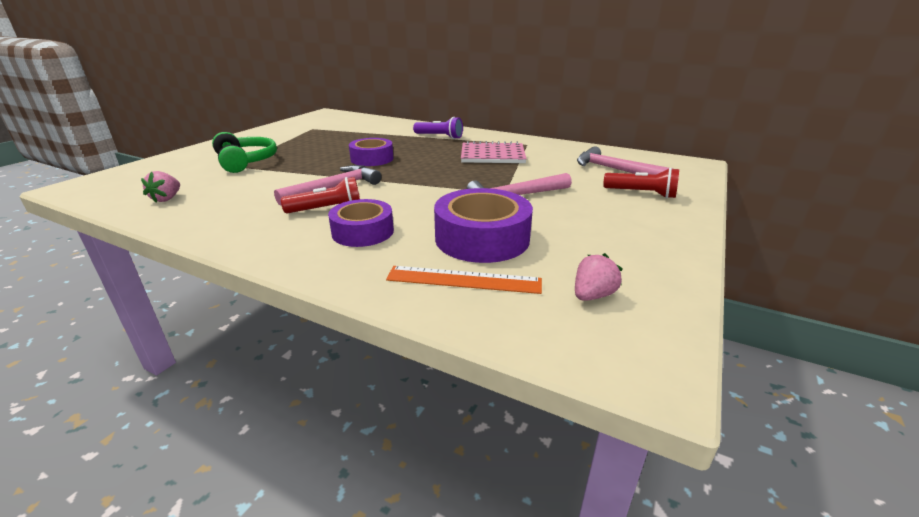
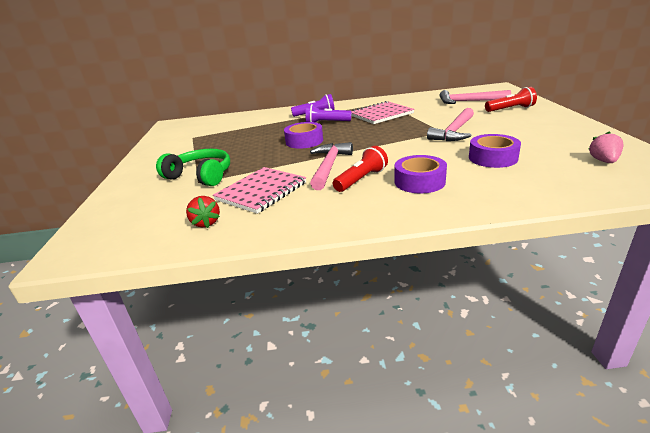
camera: 30 degrees left, 0 degrees up
pink strawberry [141,171,180,202] -> red strawberry [186,196,220,228]
orange ruler [386,266,542,294] -> none
purple tape [434,188,533,263] -> purple tape [469,134,521,168], size x0.66
none -> pink notebook [213,167,306,214]
none -> purple flashlight [305,104,351,122]

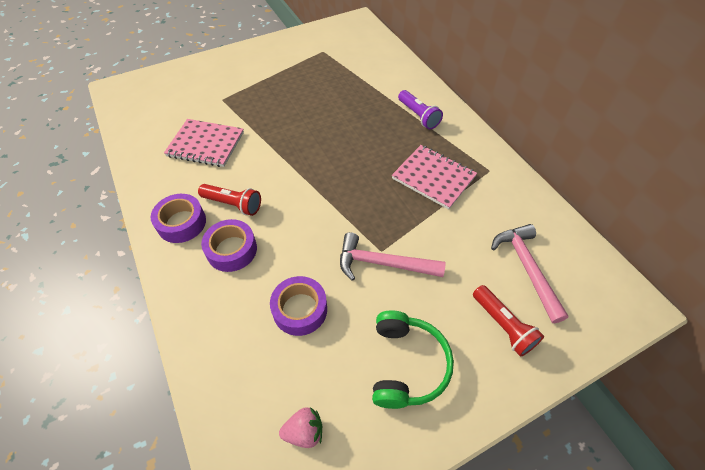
camera: 65 degrees right, 25 degrees up
green headphones [156,149,230,186] -> green headphones moved to [372,310,454,409]
red strawberry [186,196,220,228] -> none
purple tape [284,122,323,149] -> purple tape moved to [150,194,206,243]
purple flashlight [305,104,351,122] -> none
pink hammer [310,142,353,190] -> none

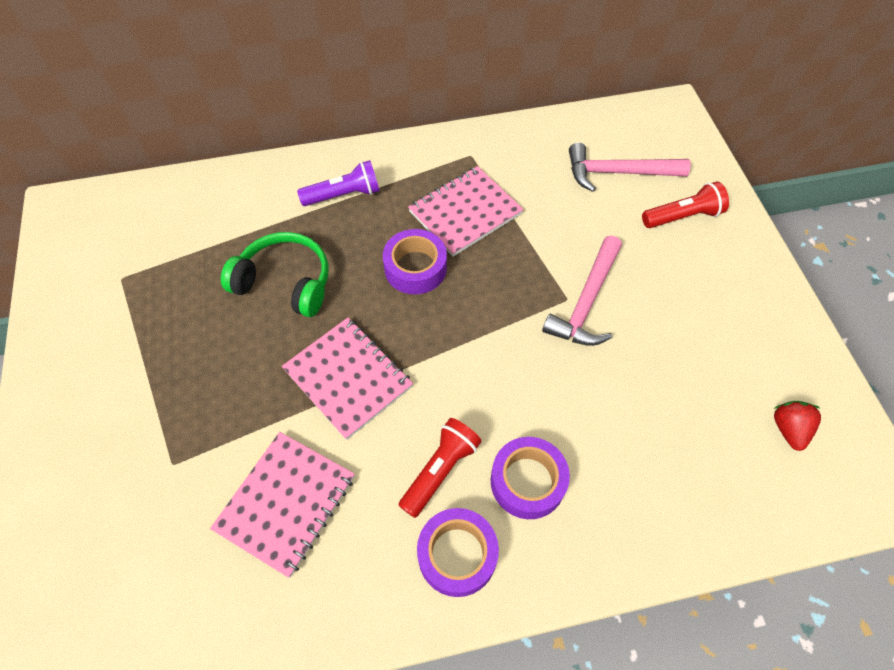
camera: 75 degrees left, 5 degrees up
purple tape [270,276,327,336] -> purple tape moved to [383,229,447,294]
pink strawberry [279,407,322,448] -> red strawberry [774,401,821,451]
green headphones [372,310,454,409] -> green headphones moved to [221,232,329,317]
none -> pink notebook [282,318,413,440]

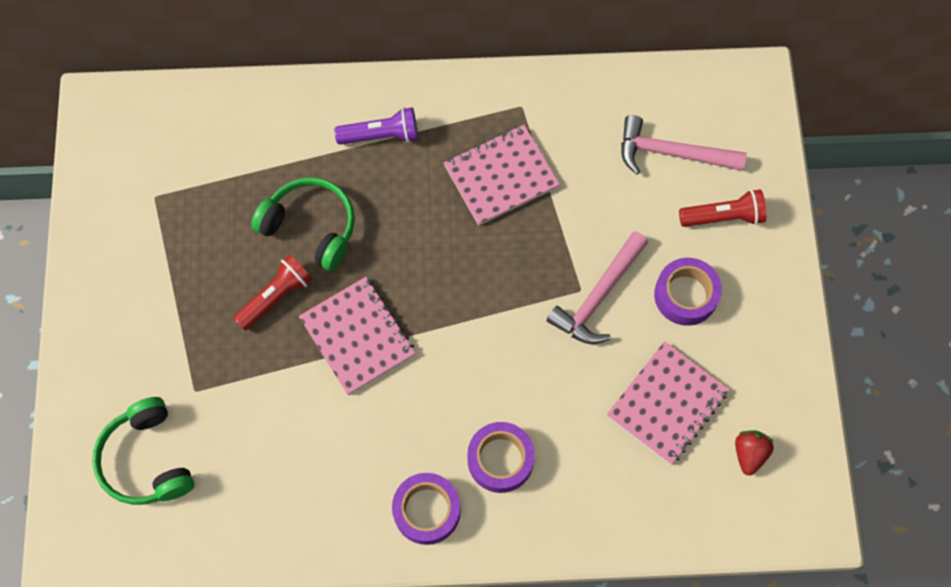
camera: 10 degrees right, 10 degrees up
pink notebook [210,432,355,578] -> pink notebook moved to [607,341,729,465]
purple tape [383,229,447,294] -> purple tape moved to [654,258,722,326]
red flashlight [399,418,482,518] -> red flashlight moved to [233,254,313,331]
none -> green headphones [92,397,194,505]

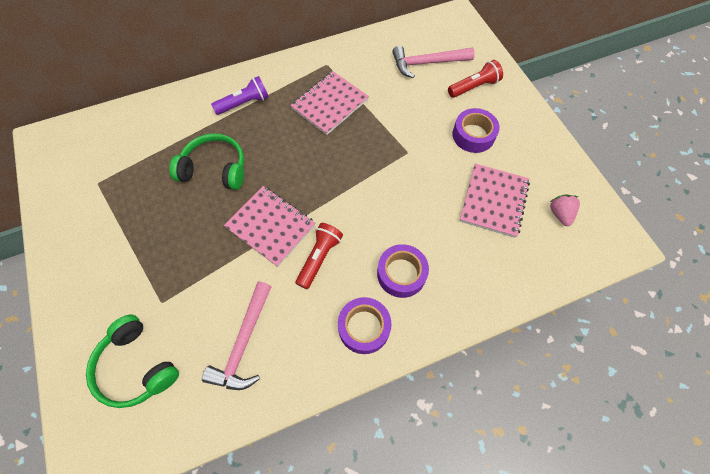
camera: 20 degrees left, 5 degrees down
red flashlight [233,254,313,331] -> red flashlight moved to [296,223,343,289]
pink hammer [547,231,648,344] -> pink hammer moved to [202,282,271,390]
red strawberry [735,430,774,475] -> pink strawberry [550,195,580,226]

